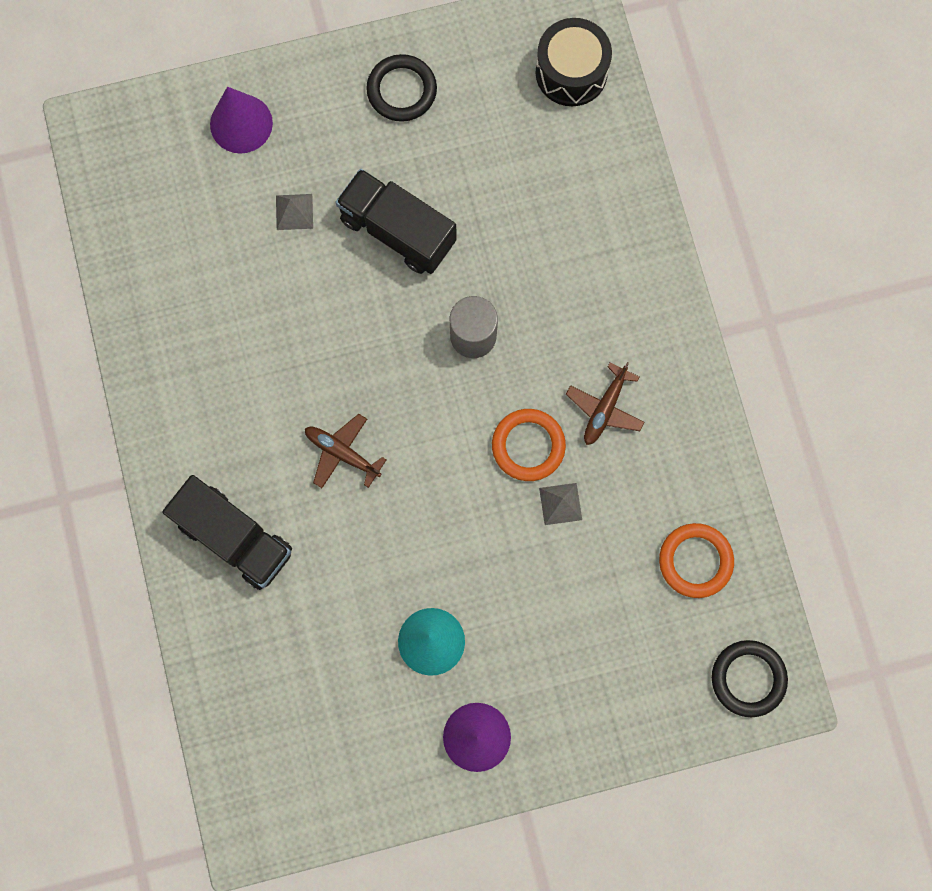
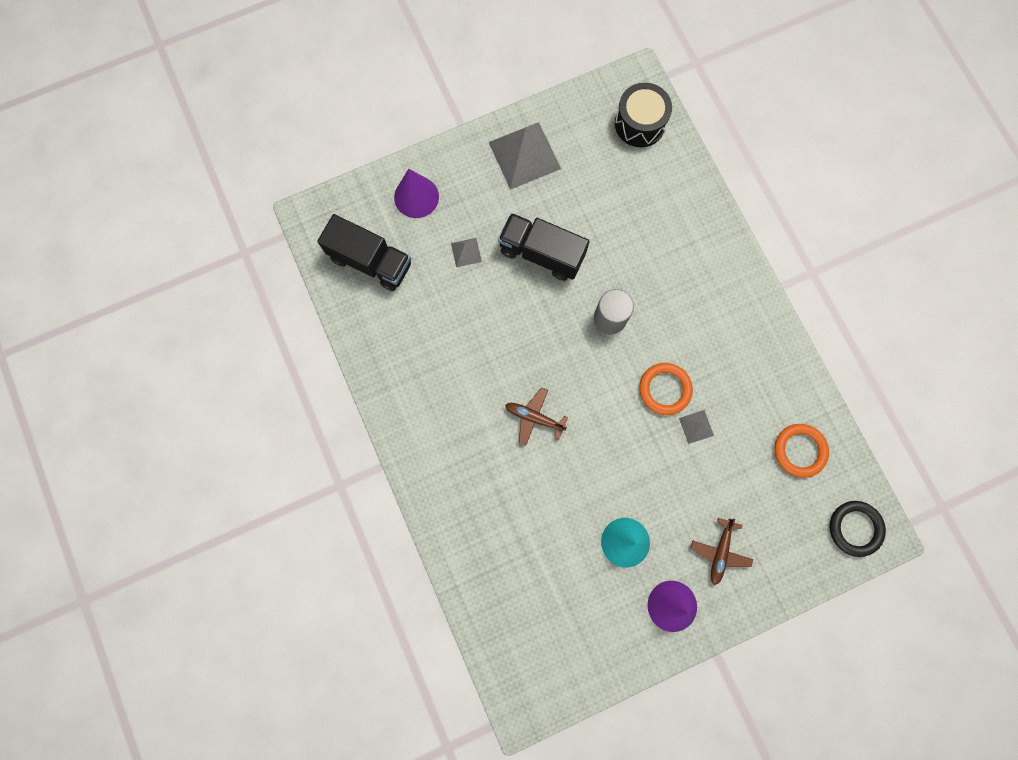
camera: 10 degrees left, 0 degrees up
black truck [162,475,292,590] -> black truck moved to [317,214,411,291]
black ring [366,54,437,122] -> grey pyramid [488,122,561,190]
brown plane [566,362,645,445] -> brown plane moved to [691,518,753,585]

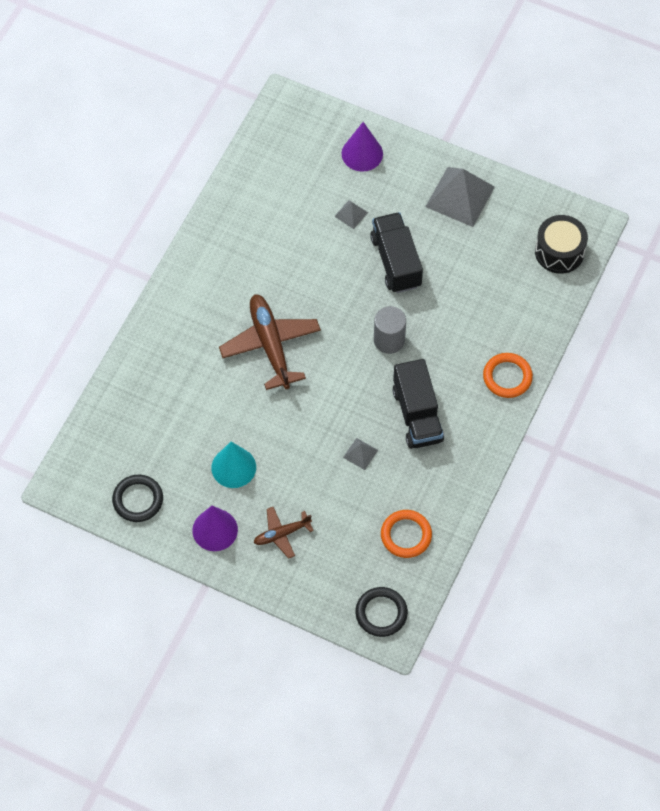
camera: 50 degrees right, 15 degrees down
black truck [317,214,411,291] -> black truck moved to [393,359,444,449]
brown plane [505,388,568,446] -> brown plane [219,294,321,390], size x1.85
orange ring [639,363,693,415] -> orange ring moved to [483,353,533,398]
none -> black ring [112,475,163,522]

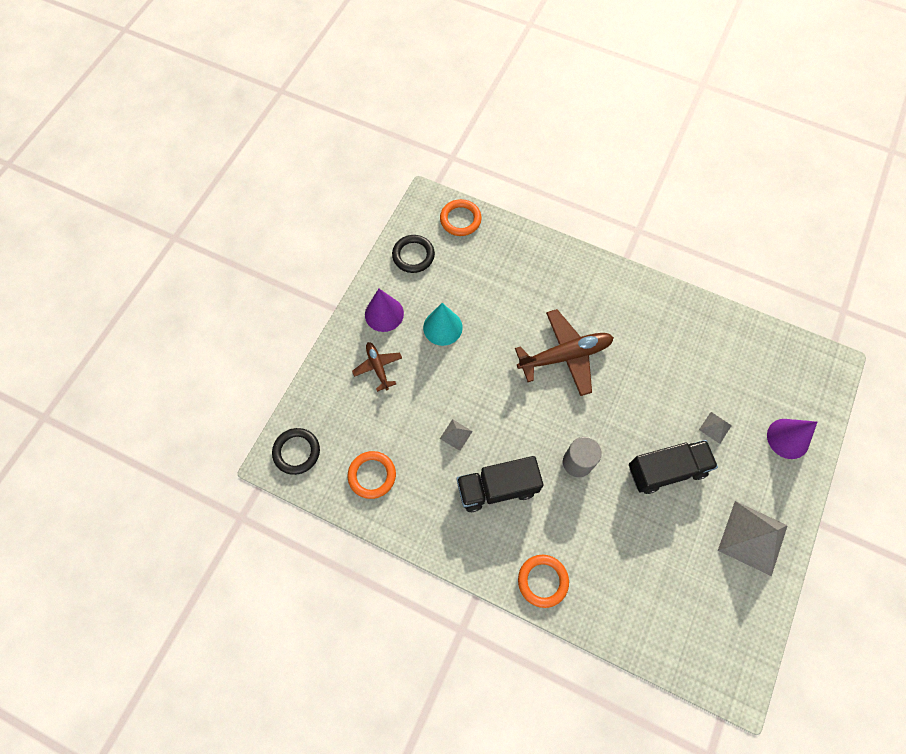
camera: 90 degrees right, 5 degrees up
black drum [535,215,588,274] -> none
none -> orange ring [440,199,482,236]

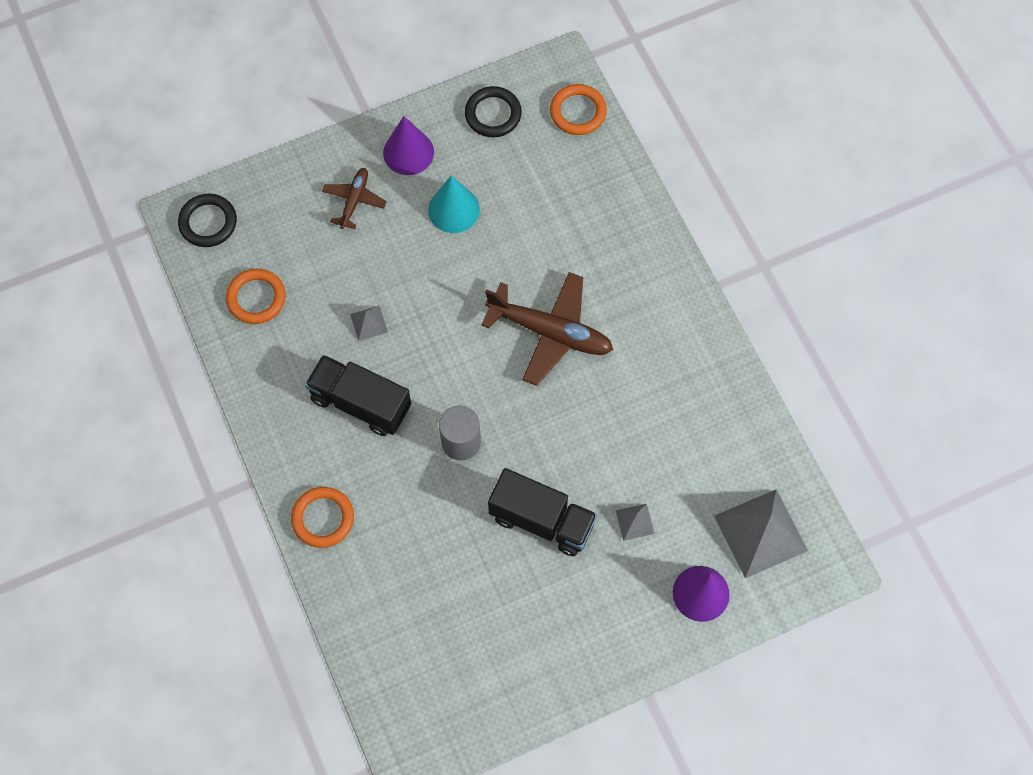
camera: 40 degrees right, 0 degrees up
grey pyramid [718,501,788,576] -> grey pyramid moved to [714,490,808,578]

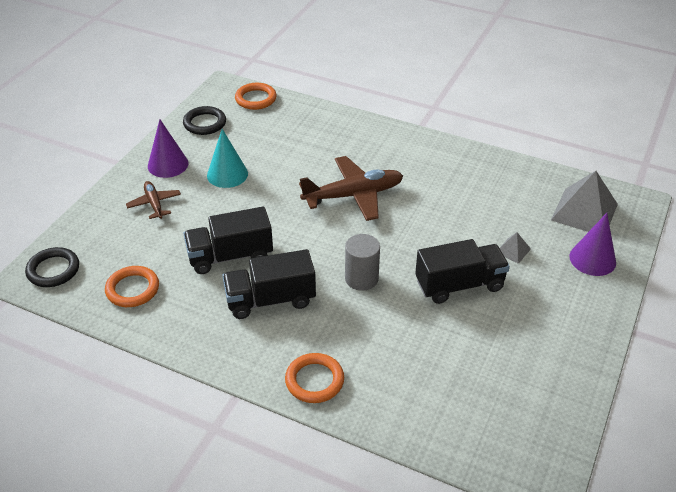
camera: 40 degrees left, 25 degrees down
grey pyramid [350,306,388,341] -> black truck [183,207,273,274]

